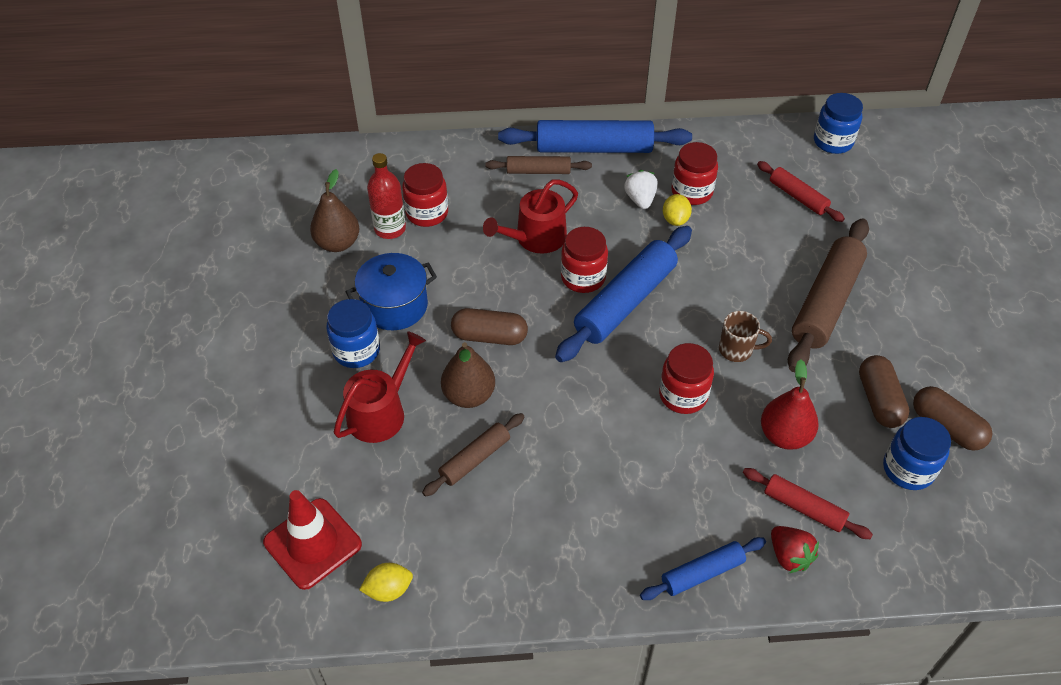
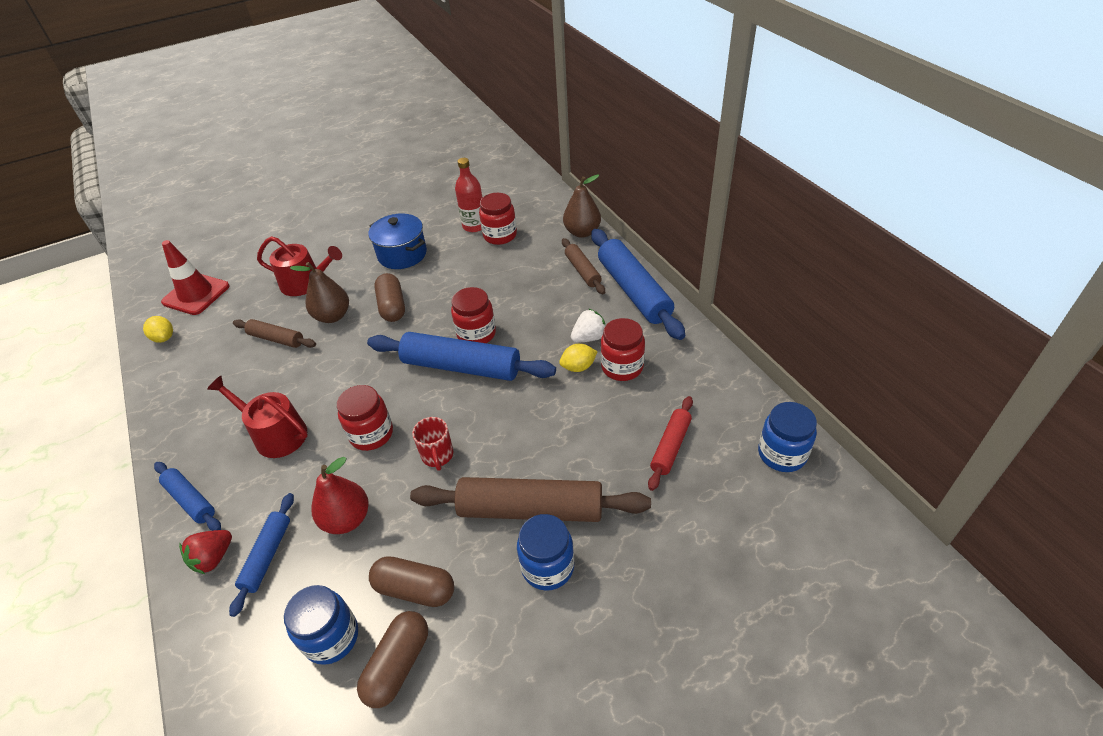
camera: 70 degrees right, 5 degrees down
brown pear [310,169,359,252] -> brown pear moved to [563,174,601,238]
blue jar [326,299,380,368] -> blue jar moved to [517,514,574,591]
red watering can [483,180,578,254] -> red watering can moved to [207,376,308,458]
brown mug [719,311,772,362] -> red mug [412,417,453,471]
red rolling pin [743,468,873,539] -> blue rolling pin [229,493,294,617]
brown capsule [859,355,910,428] -> brown capsule turned 45 degrees clockwise [369,556,454,607]

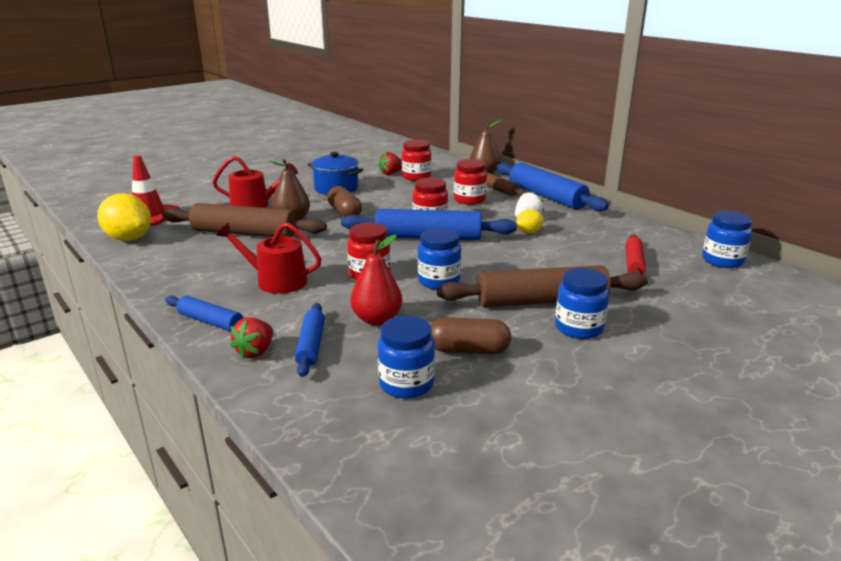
camera: 15 degrees left, 20 degrees down
yellow lemon [143,316,173,343] -> yellow lemon [97,193,151,241], size x1.89
brown rolling pin [233,319,316,348] -> brown rolling pin [162,203,327,237], size x1.85
brown capsule [357,611,428,708] -> none
red mug [412,417,453,471] -> blue jar [418,228,461,290]
red bottle [455,158,482,232] -> red strawberry [378,152,402,175]
red jar [601,318,645,381] -> red jar moved to [454,159,487,205]

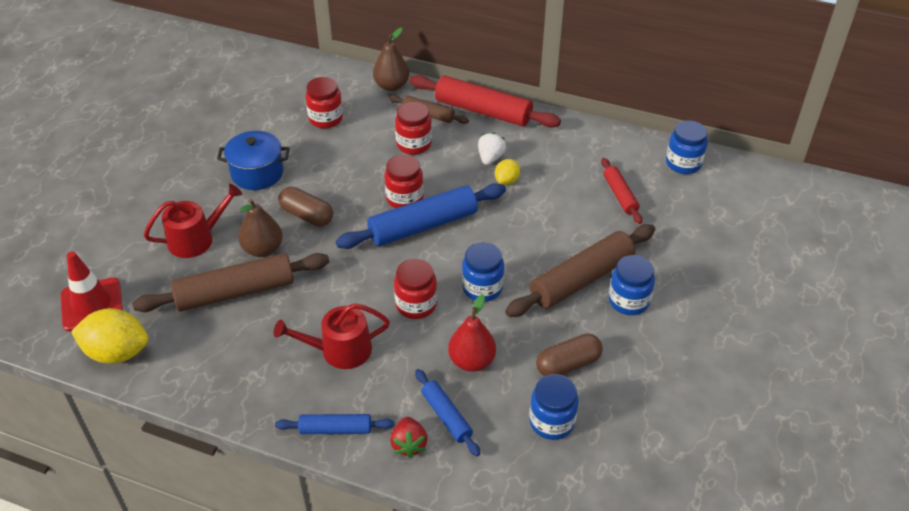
camera: 30 degrees left, 20 degrees up
red strawberry [378,152,402,175] -> none
blue rolling pin [497,163,609,211] -> red rolling pin [409,75,561,128]

